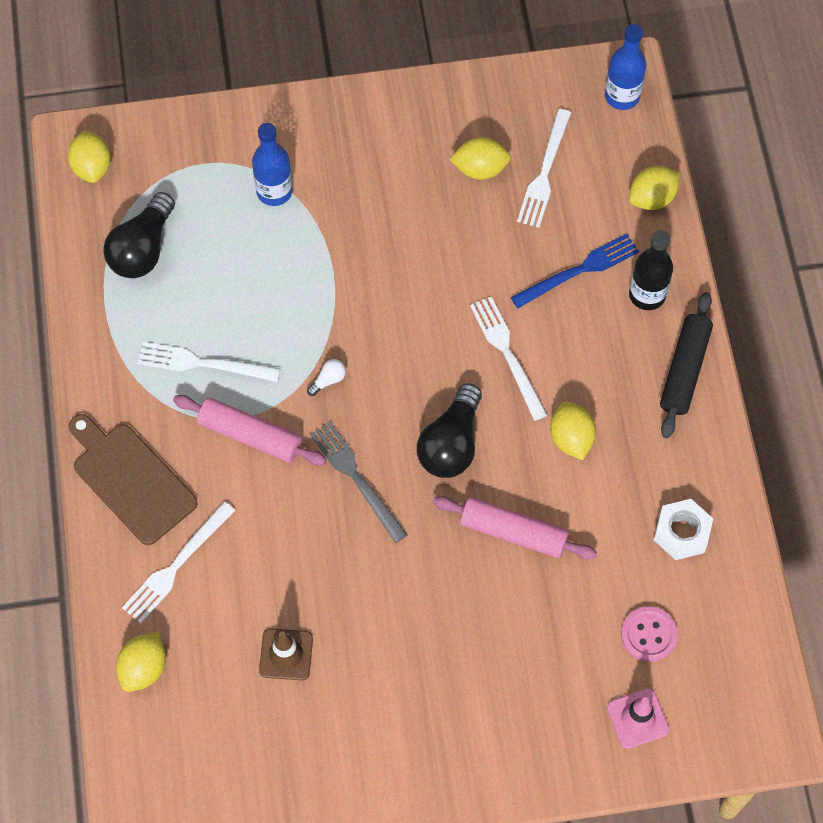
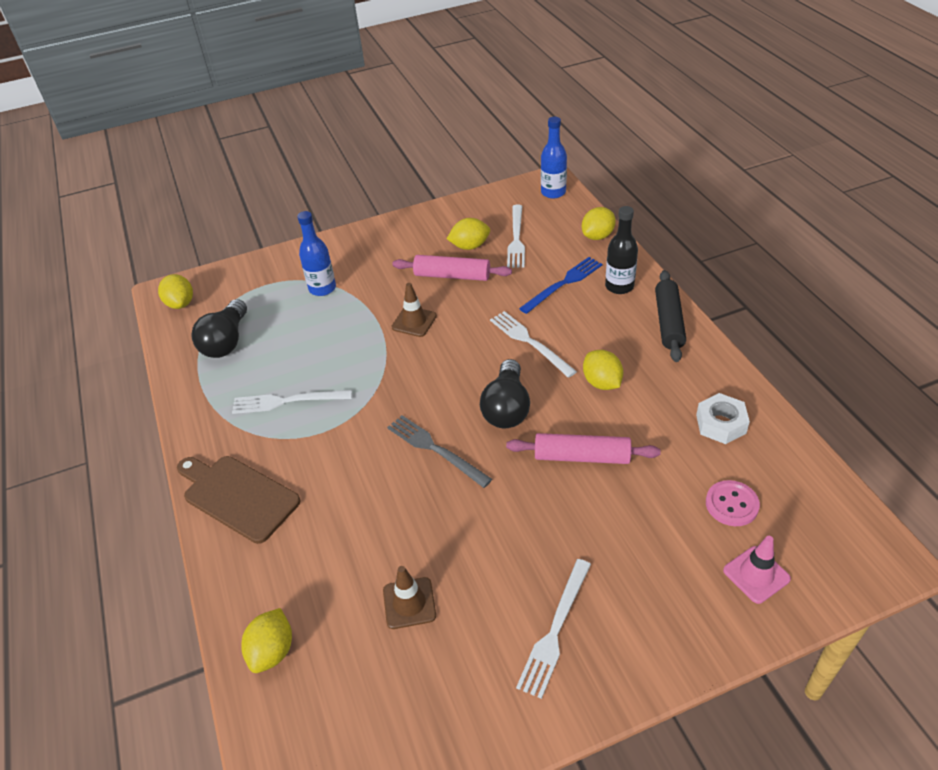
camera: 10 degrees left, 20 degrees down
white fork [122,502,236,623] -> white fork moved to [516,559,591,699]
pink rolling pin [173,395,327,465] -> pink rolling pin moved to [393,255,512,281]
white light bulb [307,359,346,396] -> none
none -> brown traffic cone [391,283,437,337]

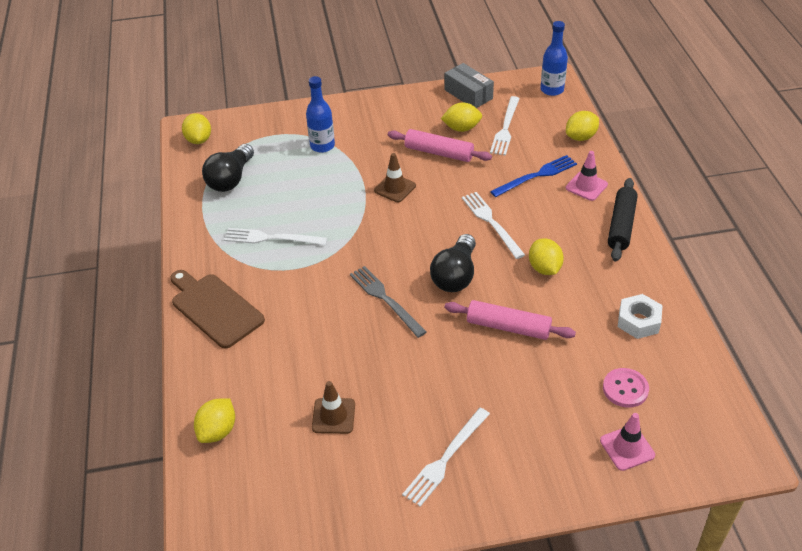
camera: 10 degrees right, 0 degrees up
black bottle [605,206,638,294] -> pink traffic cone [566,151,608,201]
none -> grey box [445,63,494,108]

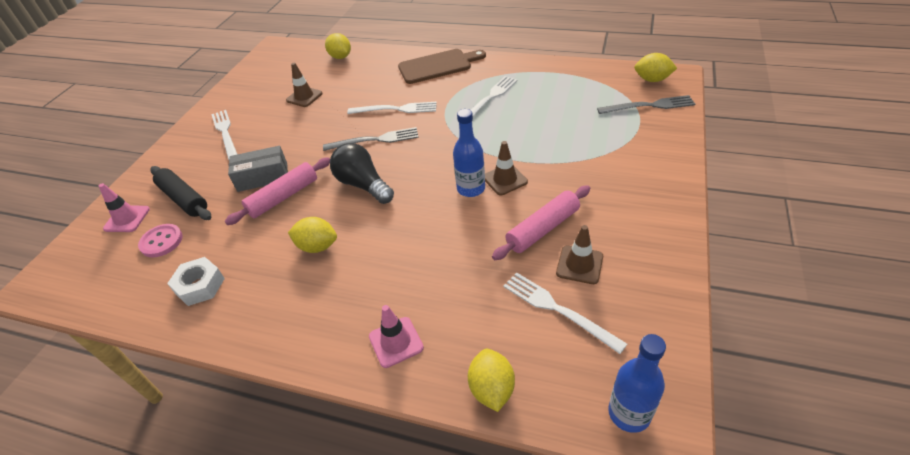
camera: 120 degrees right, 0 degrees up
black light bulb [202,144,254,192] -> none
blue bottle [306,76,335,153] -> blue bottle moved to [453,109,485,197]
yellow lemon [441,102,482,132] -> brown traffic cone [556,225,603,284]
grey box [445,63,494,108] -> grey box moved to [228,146,288,192]
white fork [462,192,525,259] -> white fork moved to [347,102,437,114]
blue fork [490,155,577,197] -> none
black rolling pin [608,178,638,262] -> black rolling pin moved to [150,166,211,220]
none -> grey fork [597,95,695,114]

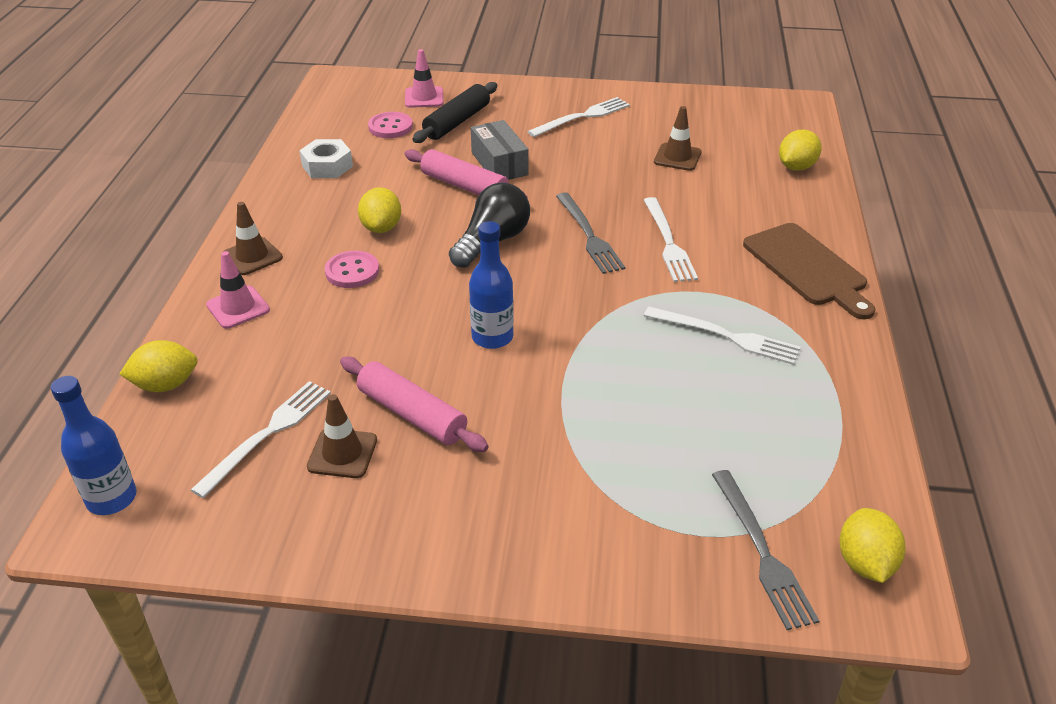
camera: 75 degrees right, 5 degrees down
brown traffic cone [485,141,528,195] -> brown traffic cone moved to [223,202,283,275]
none -> pink button [325,251,379,288]

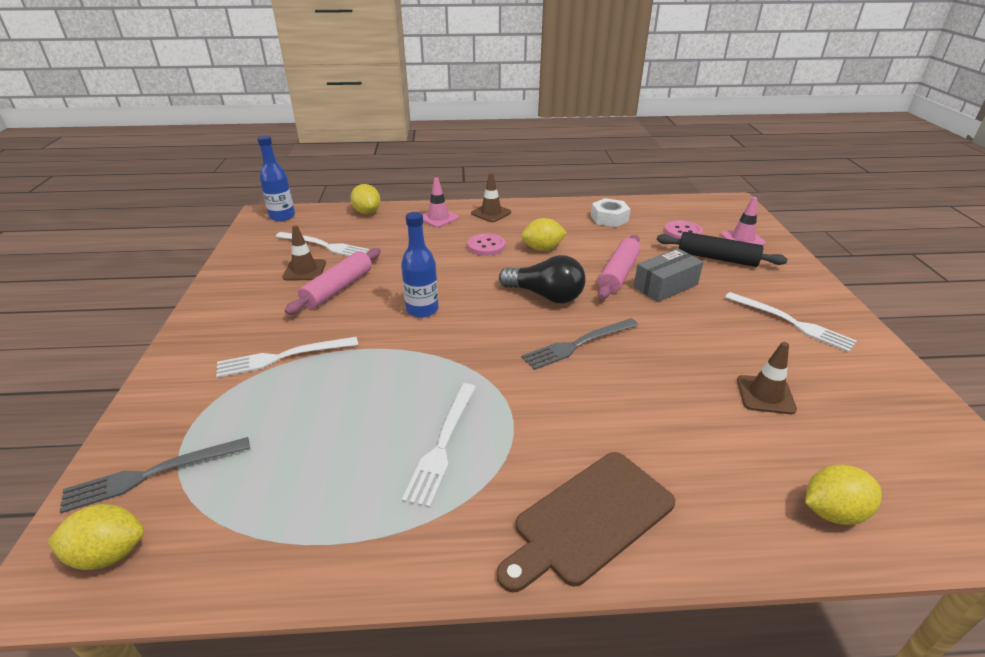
camera: 80 degrees right, 5 degrees down
white fork [644,197,698,282] -> white fork moved to [216,337,358,378]
yellow lemon [779,130,822,171] -> yellow lemon turned 45 degrees counterclockwise [805,464,882,525]

